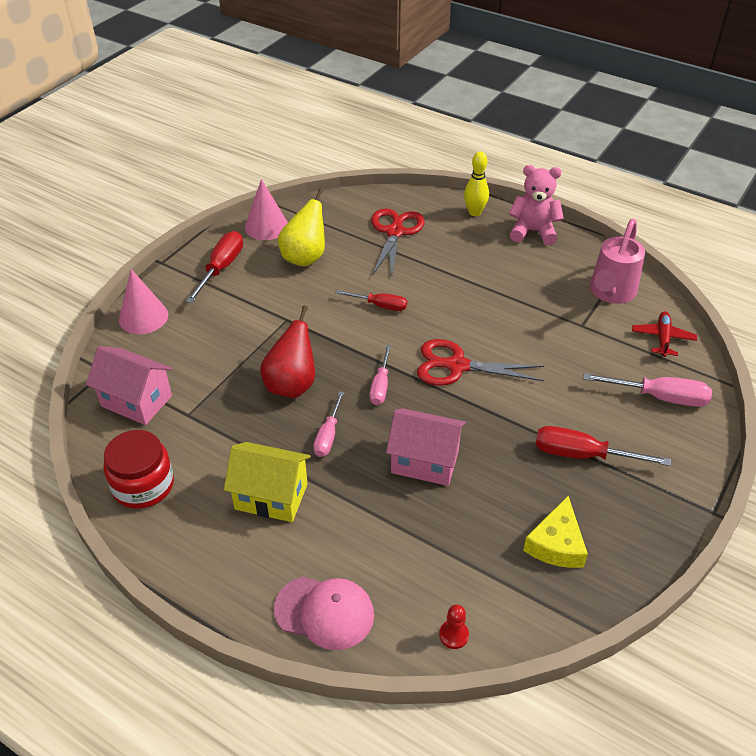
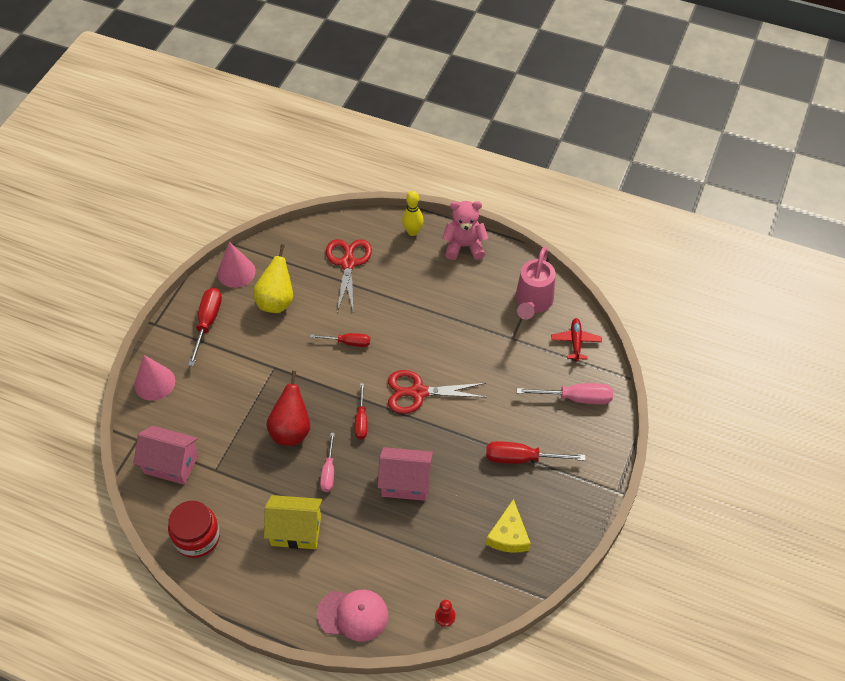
camera: 10 degrees left, 10 degrees up
pink screwdriver [369,345,391,405] -> red screwdriver [355,383,367,439]

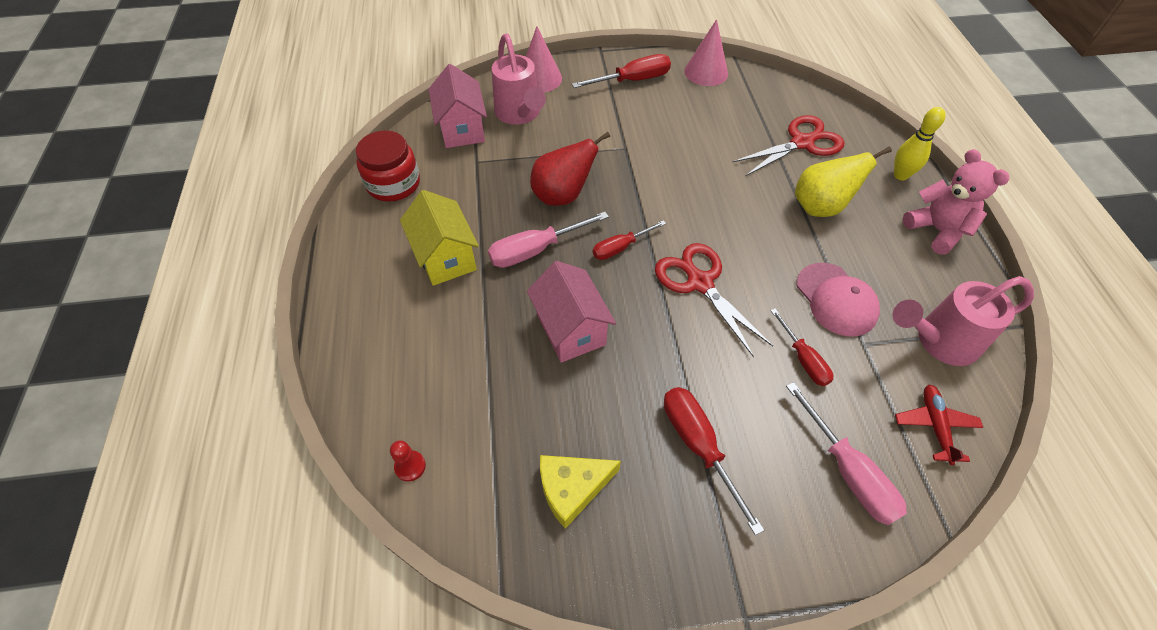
camera: 60 degrees right, 0 degrees up
yellow pear [253,244,293,313] -> yellow pear moved to [795,147,892,217]
red screwdriver [310,333,370,347] -> red screwdriver moved to [770,308,833,386]
pink cap [317,590,388,642] -> pink cap moved to [797,263,880,337]
pink screwdriver [320,433,335,492] -> pink screwdriver [488,212,609,268], size x1.53
red plane [551,318,602,362] -> red plane turned 60 degrees counterclockwise [895,385,983,465]
none -> pink watering can [492,34,546,125]

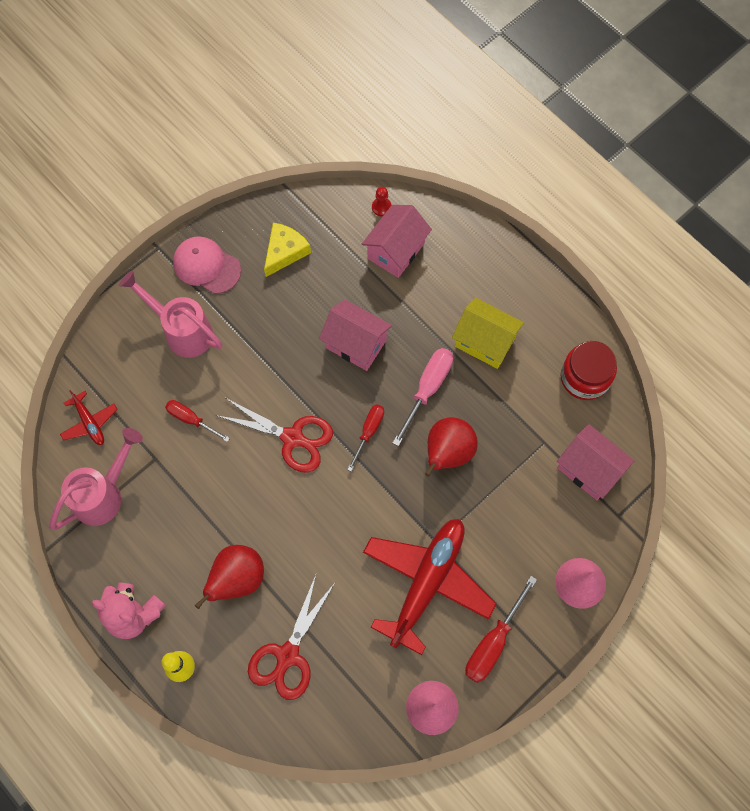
camera: 145 degrees right, 15 degrees up
pink watering can [492,34,546,125] -> pink watering can moved to [119,271,222,358]
red screwdriver [664,387,764,535] -> none
pink screwdriver [786,382,907,525] -> none
yellow pear [795,147,892,217] -> red pear [195,545,264,609]
pink cap [797,263,880,337] -> pink cap moved to [173,236,241,294]
none -> pink house [362,205,432,278]
none -> red plane [363,519,497,655]

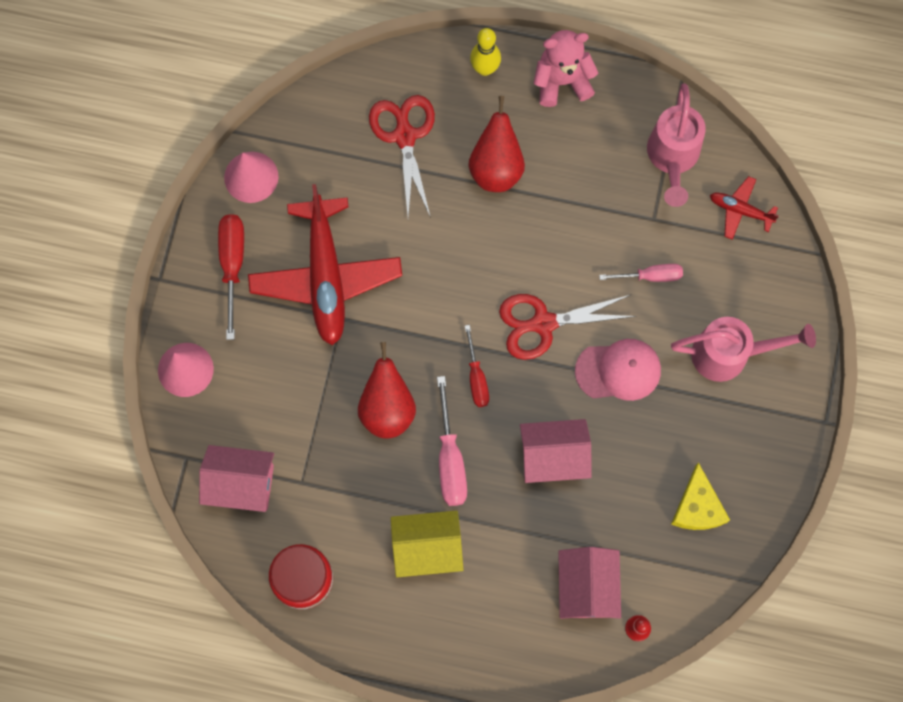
camera: 145 degrees right, 5 degrees up
red screwdriver [165,400,230,442] -> pink screwdriver [599,264,683,282]
pink cap [173,236,241,294] -> pink cap moved to [575,339,661,401]

